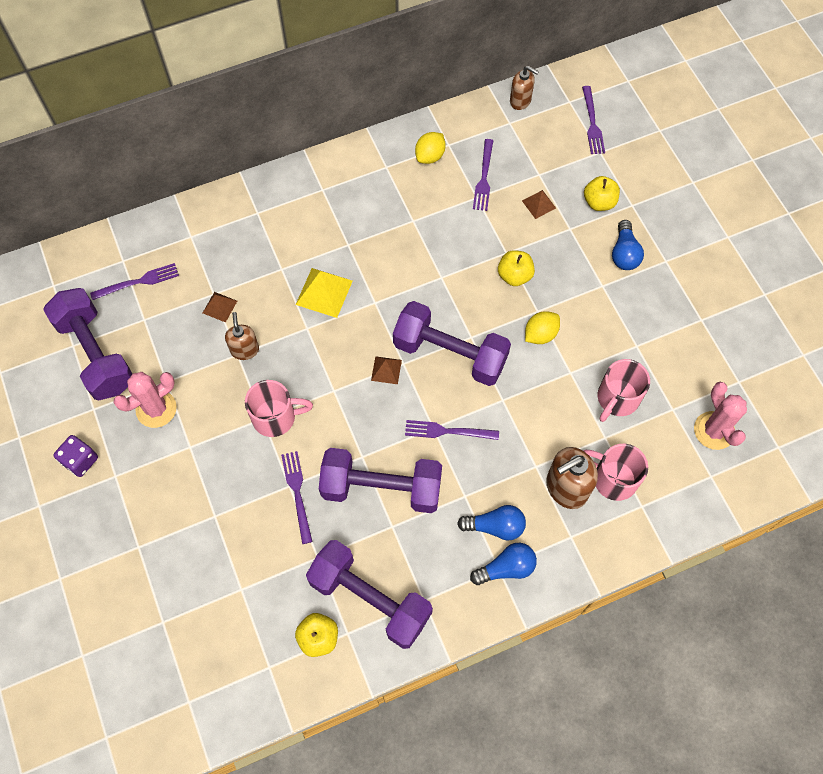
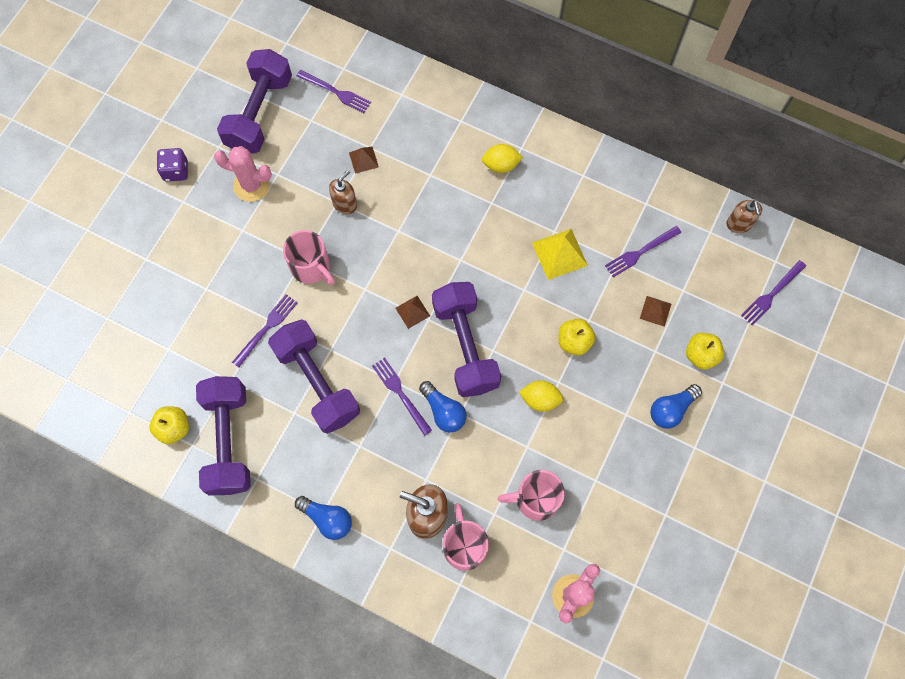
camera: 50 degrees right, 5 degrees up
yellow pyramid [296,268,353,318] -> yellow pyramid moved to [532,229,588,280]
yellow lemon [415,132,446,164] -> yellow lemon moved to [482,144,523,173]
blue light bulb [457,505,526,540] -> blue light bulb moved to [419,381,467,432]

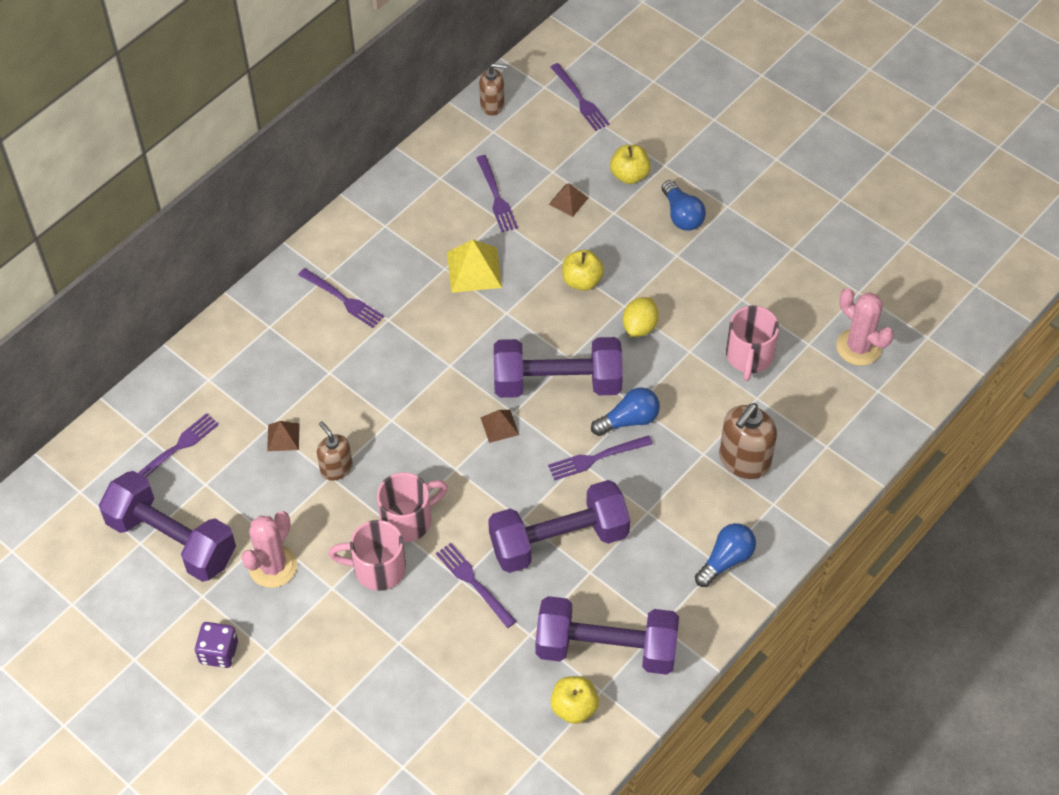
camera: 75 degrees left, 15 degrees down
pink mug [443,503,489,571] -> pink mug moved to [328,520,406,591]
yellow lemon [482,144,523,173] -> purple fork [298,268,384,328]

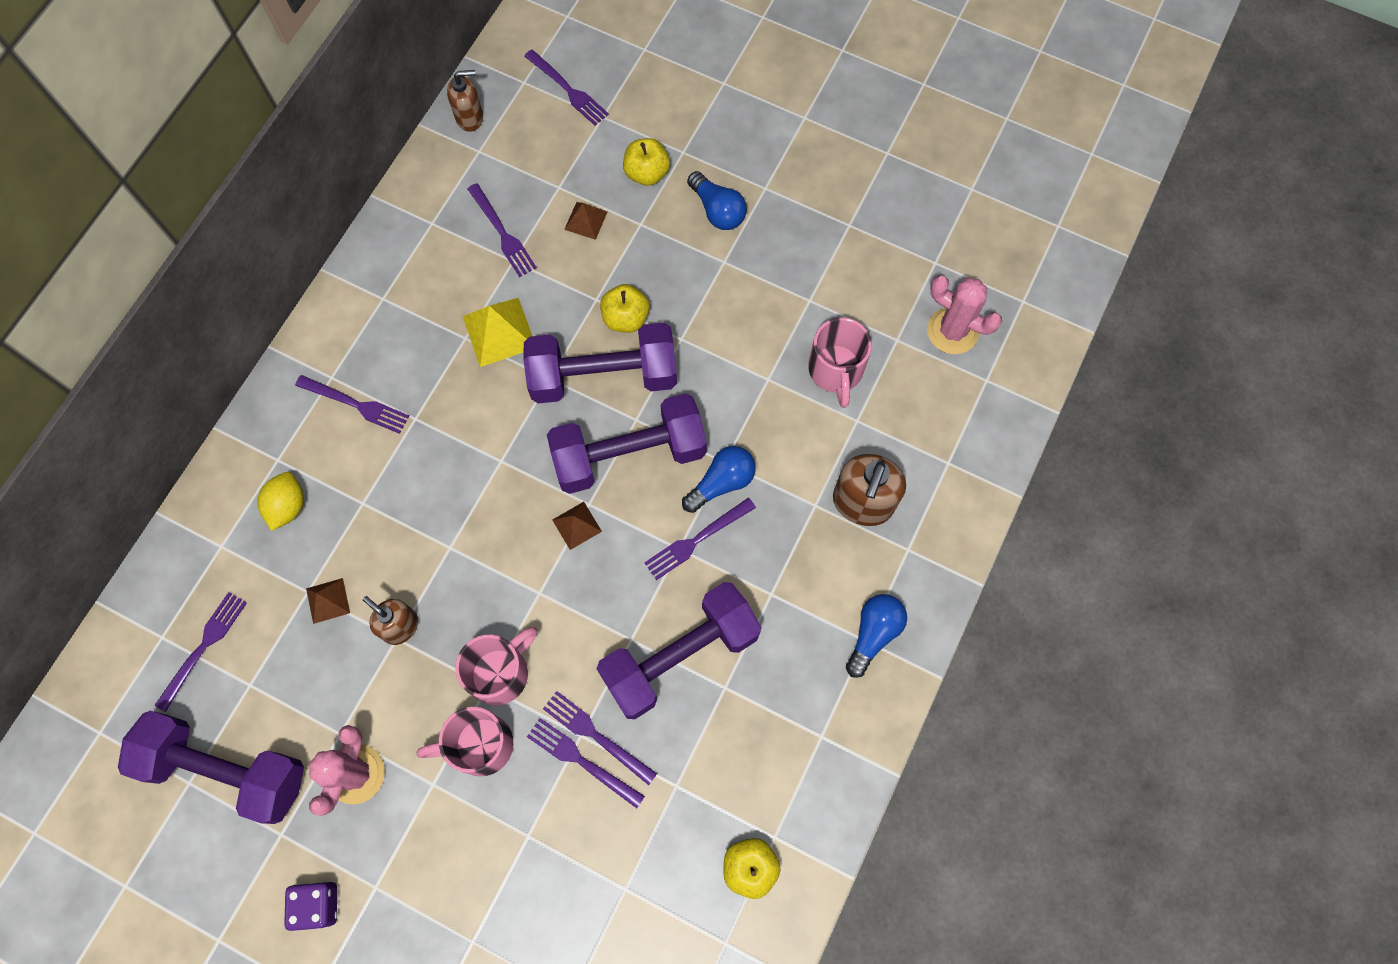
camera: 15 degrees left, 15 degrees up
purple dumbbell [535,596,679,675] -> purple dumbbell moved to [523,323,677,404]
yellow lemon [623,297,659,337] -> yellow lemon moved to [258,472,304,531]
none -> purple fork [527,718,645,808]

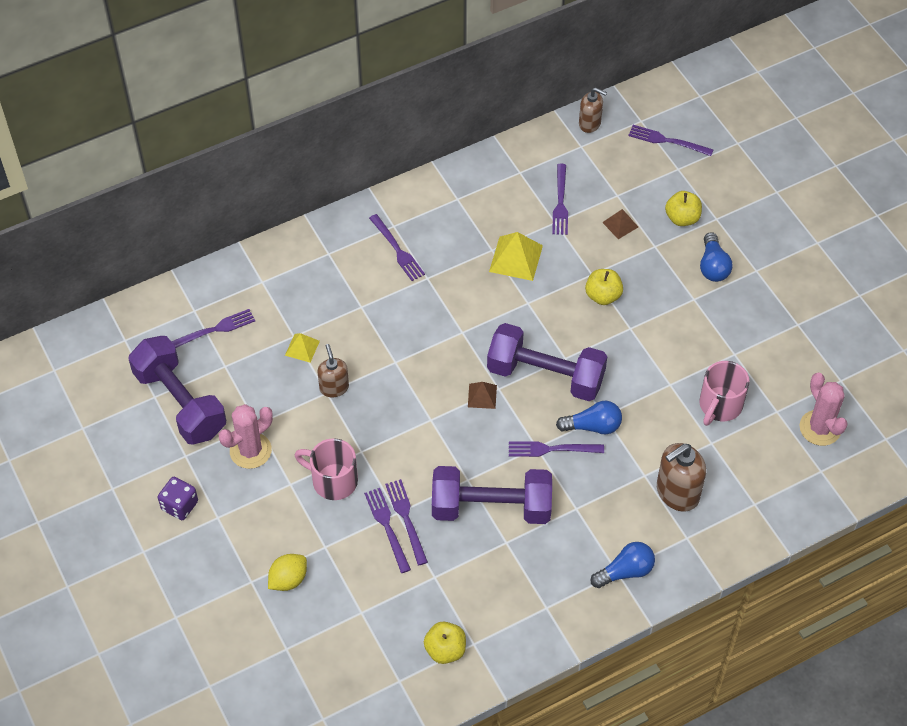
camera: 35 degrees right, 15 degrees down
yellow lemon [258,472,304,531] -> yellow lemon moved to [268,554,307,591]
brown pyramid [306,578,350,624] -> yellow pyramid [285,333,320,362]
pink mug [455,627,537,705] -> none
purple dumbbell [523,323,677,404] -> none
purple fork [524,49,609,125] -> purple fork turned 120 degrees clockwise [628,125,713,156]

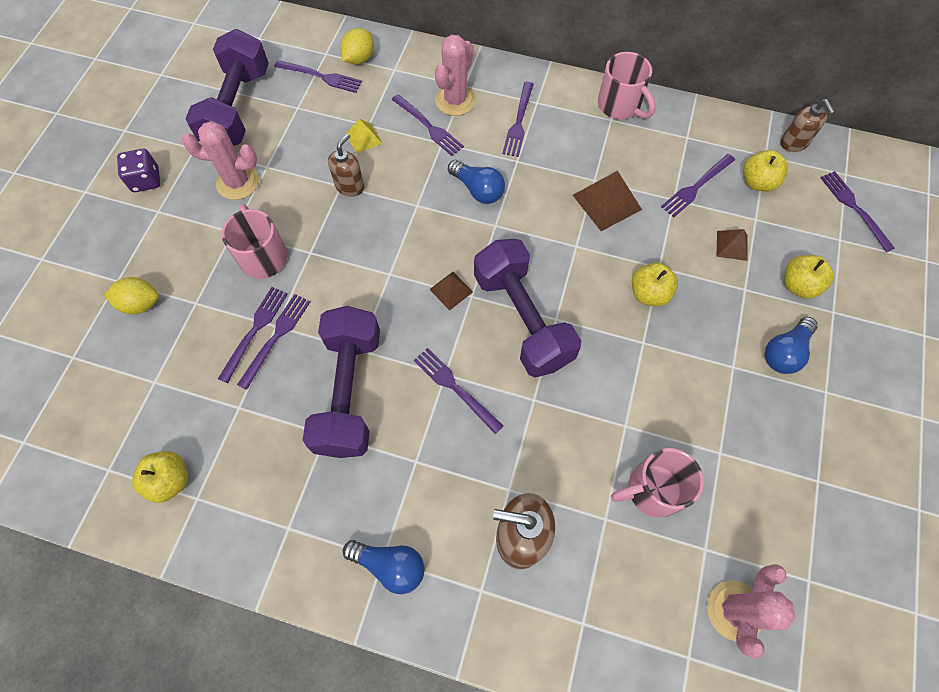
camera: 45 degrees right, 10 degrees up
purple dumbbell [432,466,552,524] -> purple dumbbell turned 45 degrees clockwise [303,306,380,458]
yellow pyramid [489,232,543,281] -> brown pyramid [573,171,642,231]
blue light bulb [556,401,622,434] -> blue light bulb moved to [448,160,505,204]
none -> yellow lemon [340,28,374,64]
none -> purple fork [392,94,464,156]
none -> pink cactus [435,35,476,116]
none -> pink mug [598,52,656,119]
none -> yellow apple [743,150,788,192]

